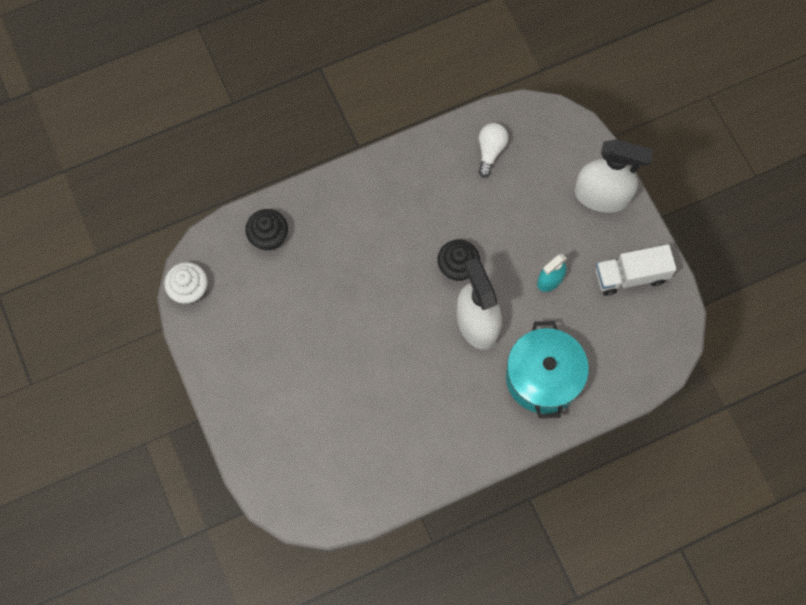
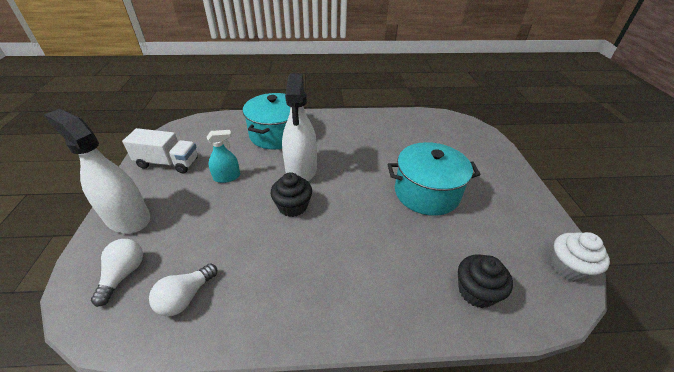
camera: 160 degrees left, 30 degrees down
none -> white light bulb [91,239,143,307]
none -> turquoise pot [388,142,480,216]

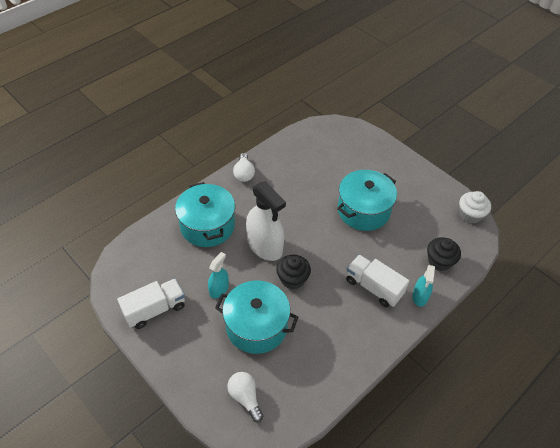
camera: 40 degrees left, 10 degrees up
white spray bottle [44,109,150,233] -> none
white light bulb [149,264,217,316] -> white light bulb moved to [233,153,255,182]
none -> turquoise pot [215,281,298,354]
none -> white truck [346,255,409,307]
none -> turquoise spray bottle [412,265,435,307]

